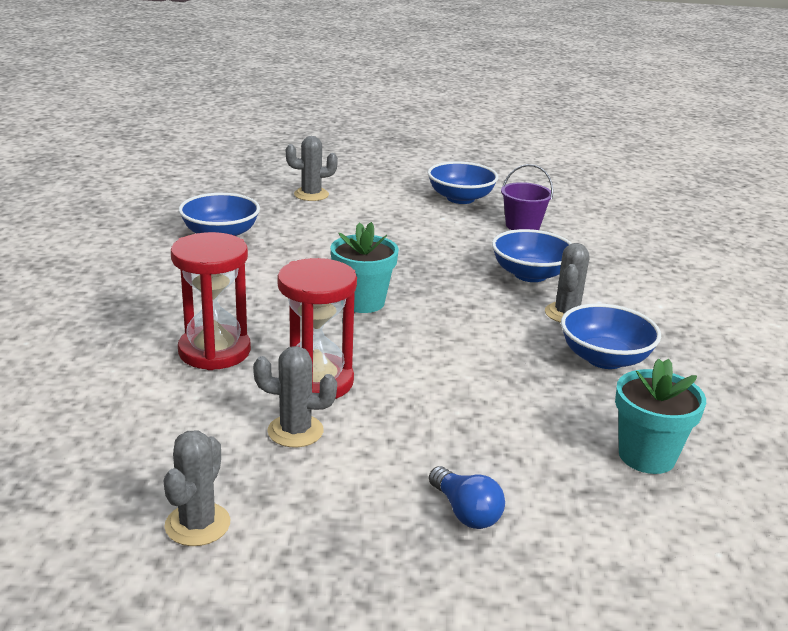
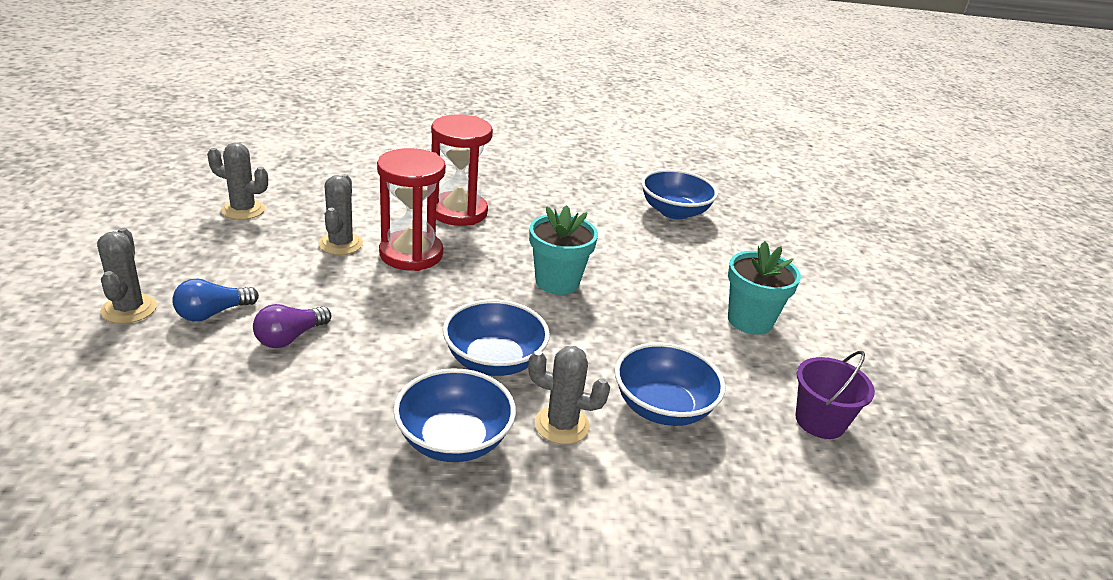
camera: 85 degrees right, 5 degrees up
grey cactus [286,136,338,201] -> grey cactus moved to [97,228,157,324]
blue bowl [428,161,498,204] -> blue bowl moved to [443,300,550,376]
turquoise flower pot [615,358,706,474] -> turquoise flower pot moved to [728,241,801,335]
none -> purple light bulb [253,304,331,348]

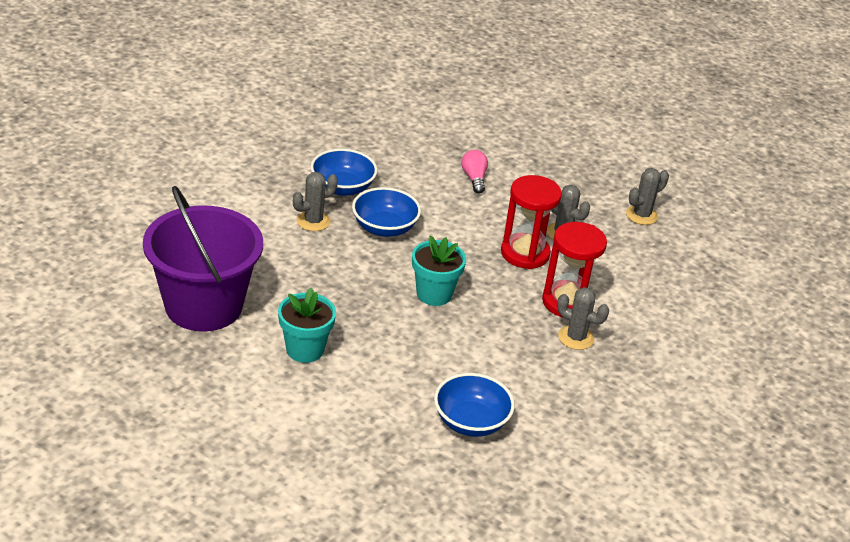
camera: 130 degrees right, 5 degrees up
grey cactus [97,228,157,324] -> grey cactus moved to [557,287,609,350]
blue light bulb [172,278,259,321] -> none
purple light bulb [253,304,331,348] -> pink light bulb [461,150,488,194]
blue bowl [615,343,725,426] -> none
purple bucket [796,351,875,439] -> purple bucket [143,186,263,331], size x2.24

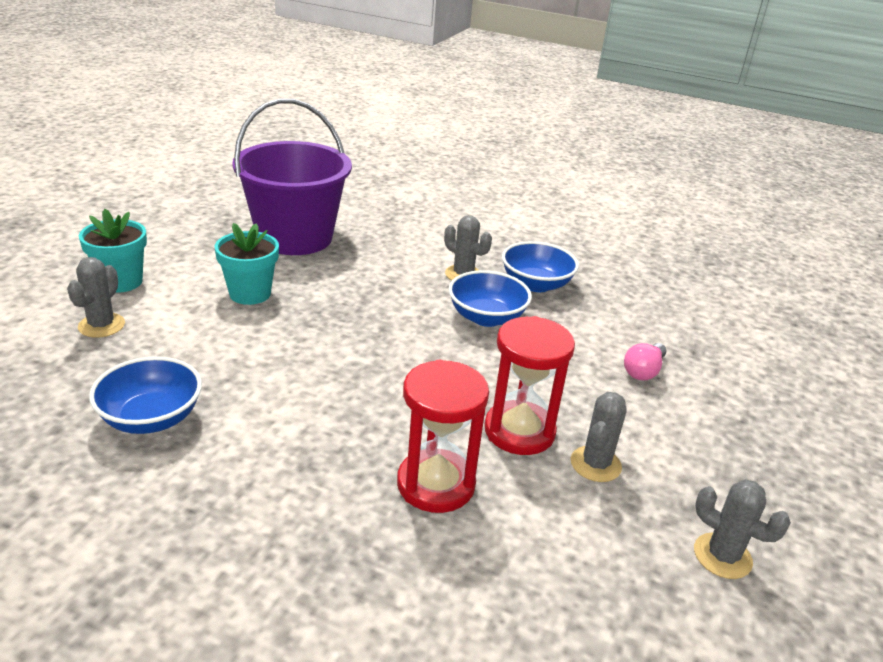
camera: 75 degrees right, 5 degrees down
turquoise flower pot [412,235,466,306] -> turquoise flower pot moved to [79,209,147,293]
pink light bulb [461,150,488,194] -> pink light bulb turned 150 degrees clockwise [624,343,666,380]
grey cactus [557,287,609,350] -> grey cactus moved to [67,257,125,338]

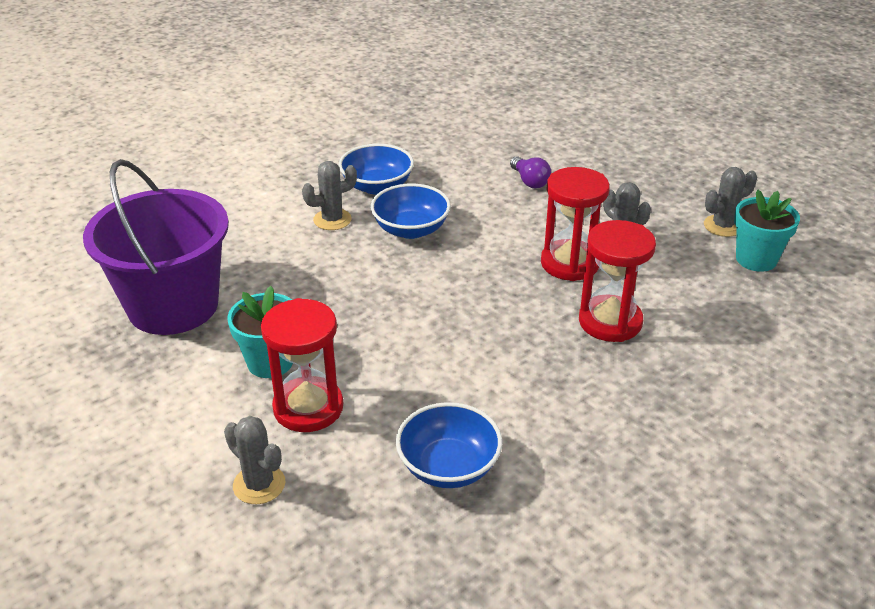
camera: 60 degrees left, 5 degrees up
turquoise flower pot [79,209,147,293] -> turquoise flower pot moved to [734,190,800,272]
pink light bulb [624,343,666,380] -> purple light bulb [510,156,551,188]
none -> red hourglass [261,298,343,432]

